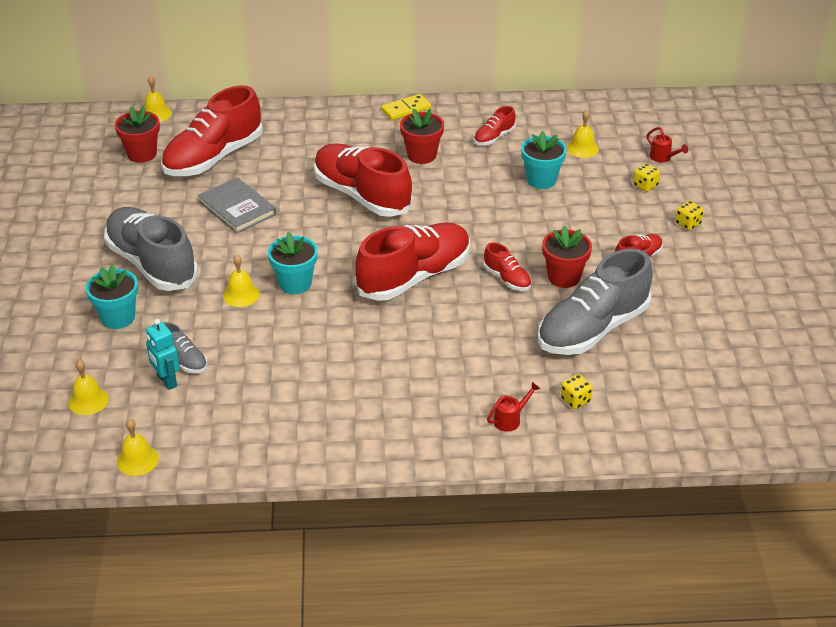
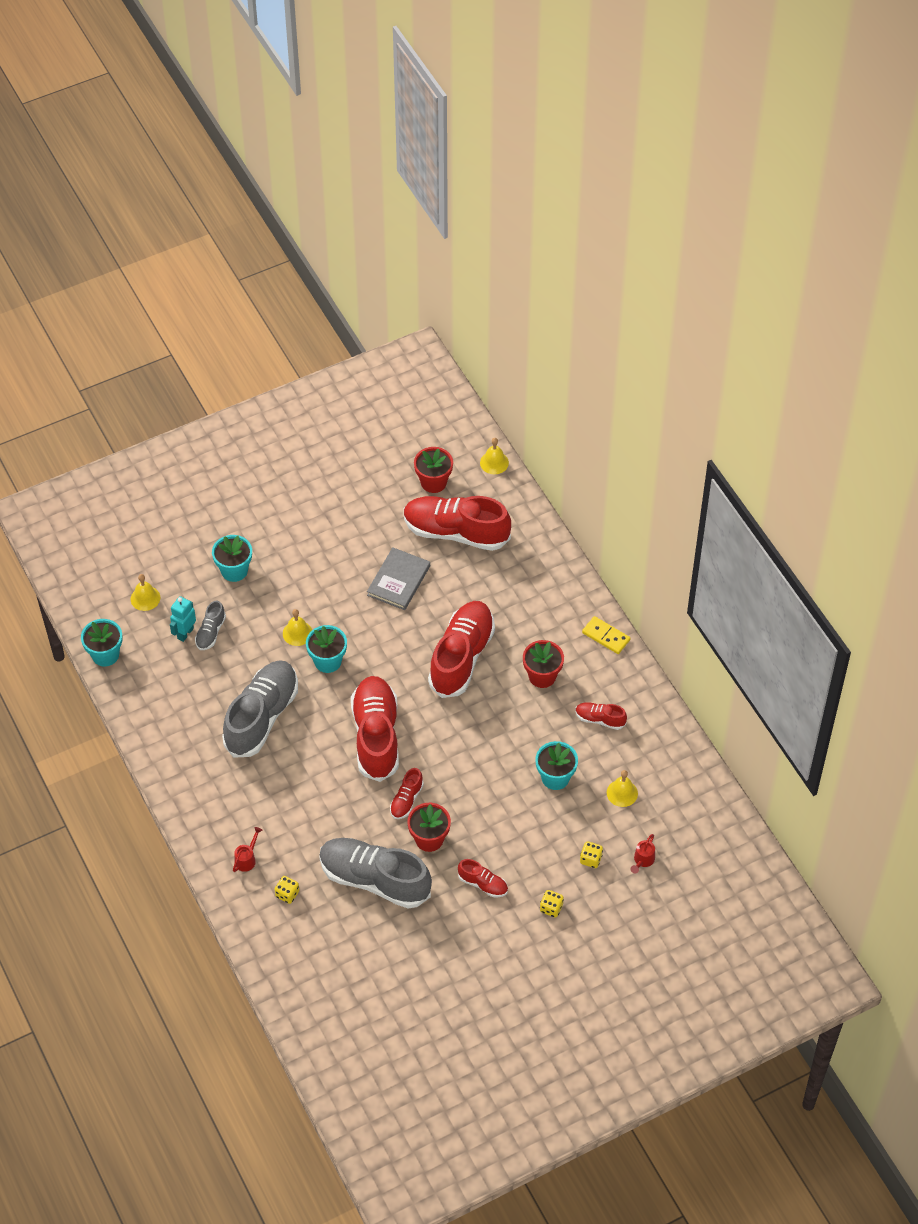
camera: 65 degrees right, 15 degrees up
grey shoe [104,207,198,291] -> grey shoe moved to [222,660,298,758]
yellow bell [117,419,159,476] -> turquoise flower pot [81,619,122,666]
red shoe [355,223,470,301] -> red shoe turned 120 degrees counterclockwise [351,676,399,782]
red watering can [487,382,540,432] -> red watering can turned 90 degrees counterclockwise [233,827,262,872]

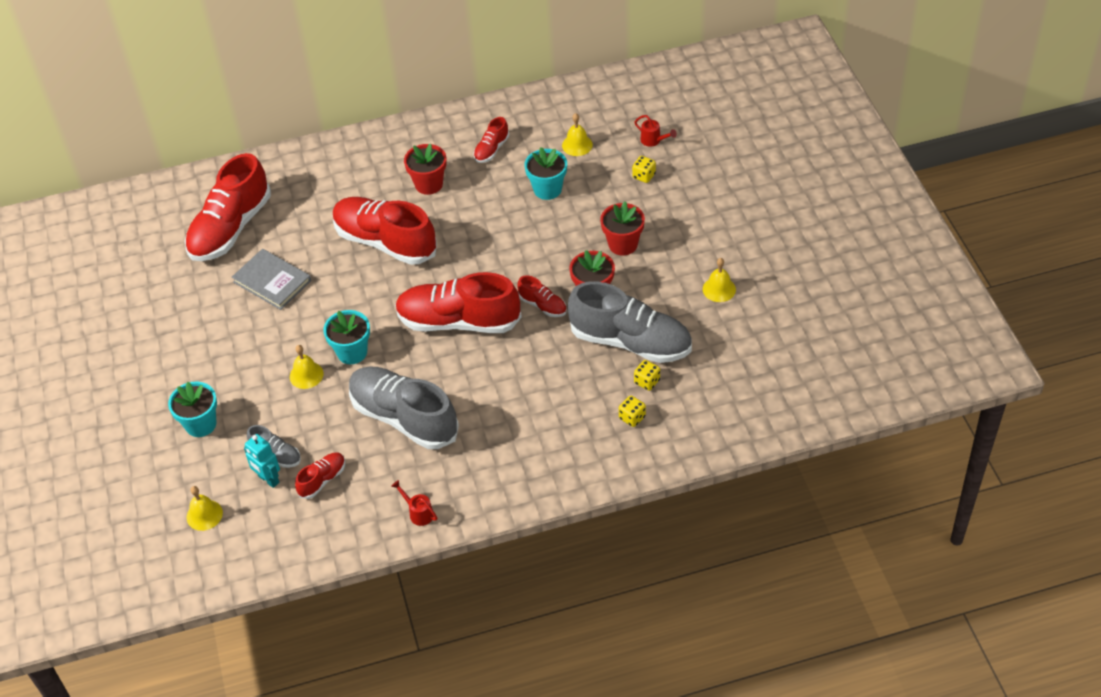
camera: 75 degrees left, 5 degrees down
turquoise flower pot [81,619,122,666] -> none
red watering can [233,827,262,872] -> red watering can moved to [391,480,437,526]
grey shoe [319,838,432,909] -> grey shoe turned 105 degrees counterclockwise [568,281,692,363]
red flower pot [414,447,453,493] -> red flower pot moved to [600,202,645,256]
red shoe [458,859,508,897] -> red shoe moved to [295,452,345,499]
yellow bell [480,438,509,474] -> yellow bell moved to [703,258,736,302]
yellow dice [540,890,564,918] -> yellow dice moved to [634,360,660,391]
yellow domino [582,616,630,654] -> none

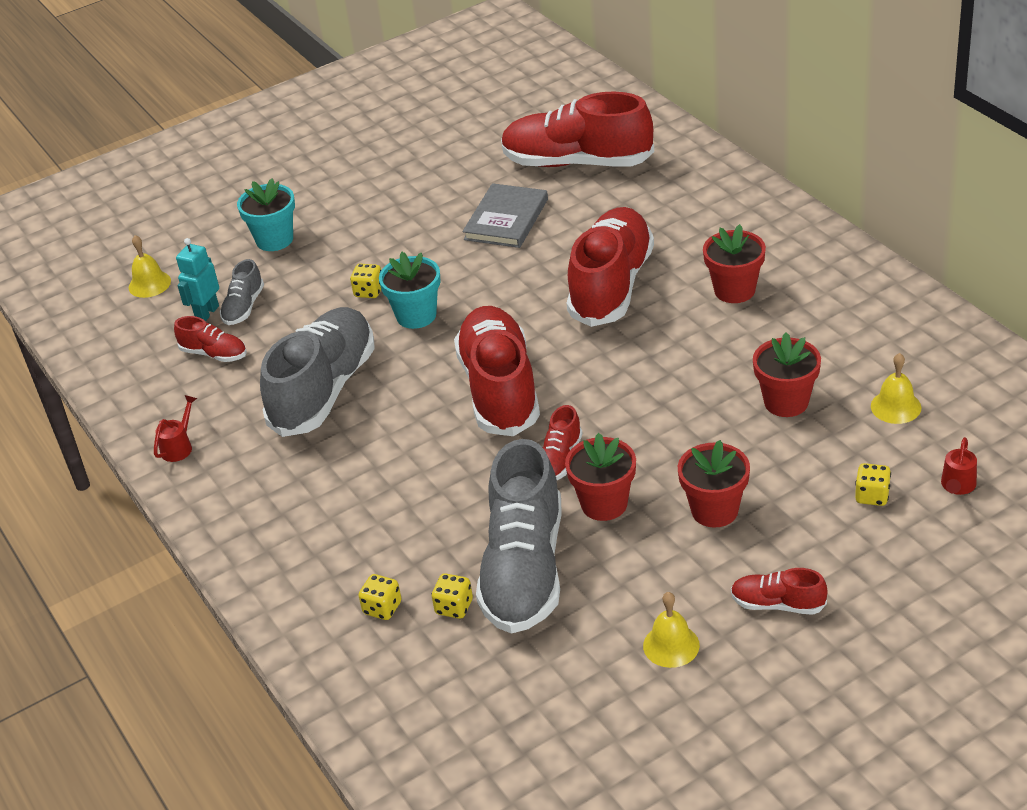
camera: 75 degrees right, 10 degrees down
yellow bell [290,345,324,389] -> yellow dice [350,264,381,298]
red shoe [473,117,509,163] -> red shoe moved to [731,568,827,615]
turquoise flower pot [524,147,567,200] -> red flower pot [753,332,821,417]

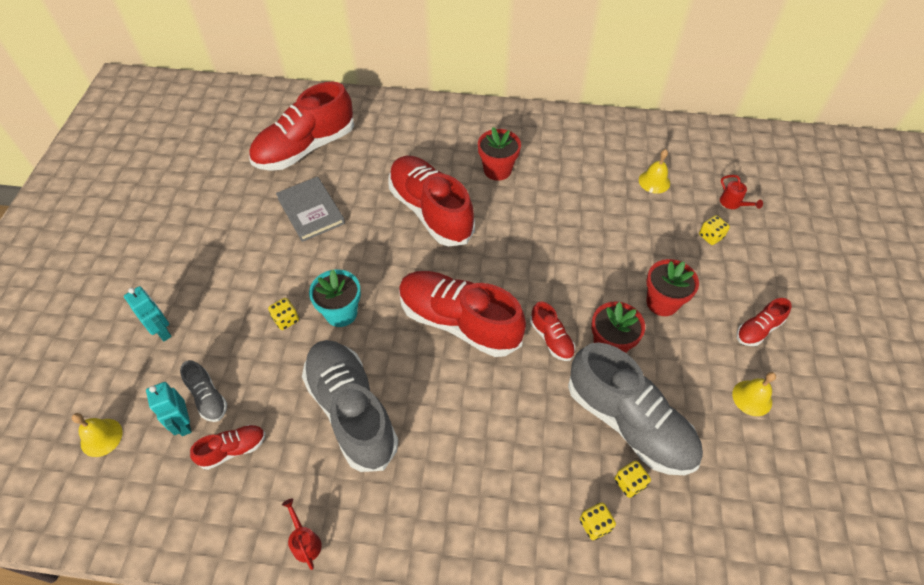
camera: 55 degrees left, 15 degrees up
turquoise flower pot [237,178,295,251] -> turquoise robot [124,286,172,341]
red flower pot [753,332,821,417] -> none

